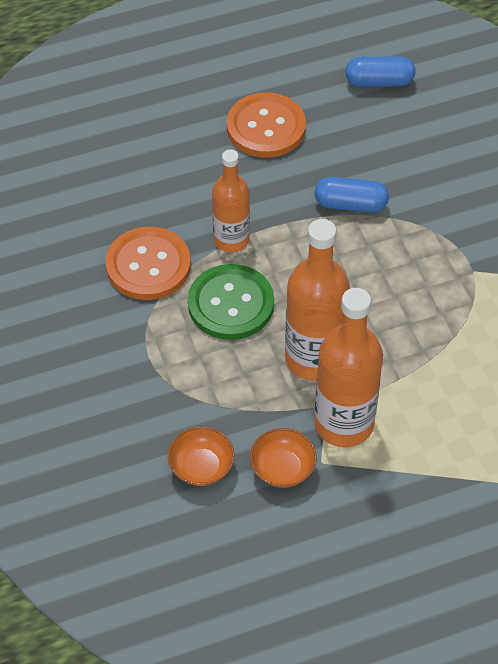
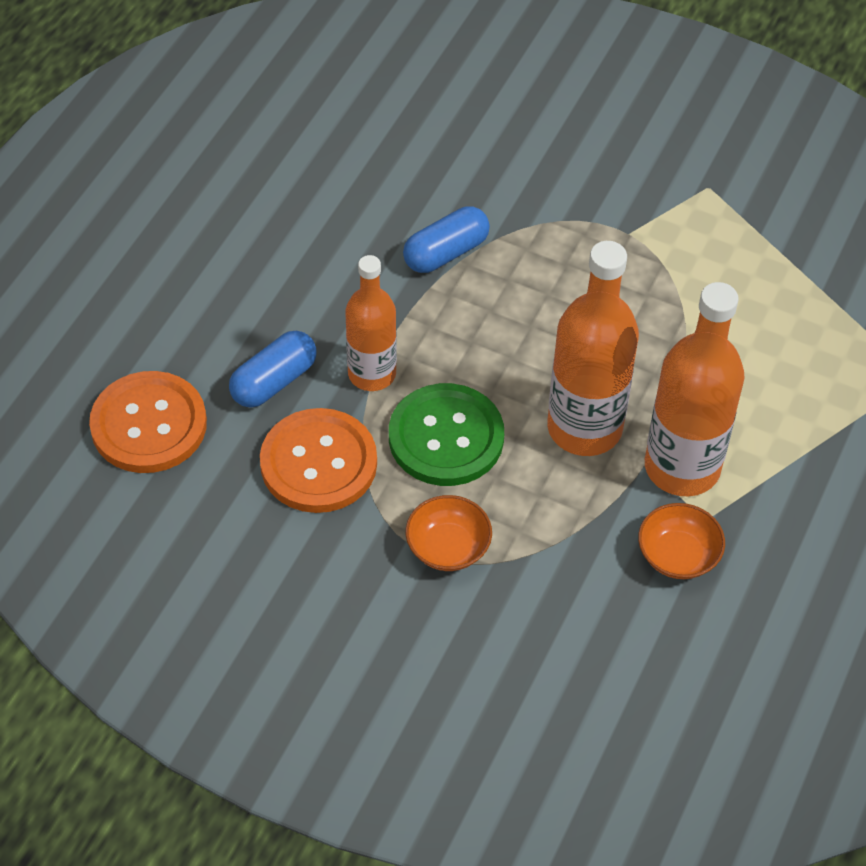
camera: 45 degrees left, 0 degrees up
orange bowl [168,427,235,486] -> orange bowl moved to [406,495,492,571]
orange button [227,92,306,158] -> orange button moved to [89,371,207,473]
blue capsule [345,56,416,87] -> blue capsule moved to [229,331,317,407]

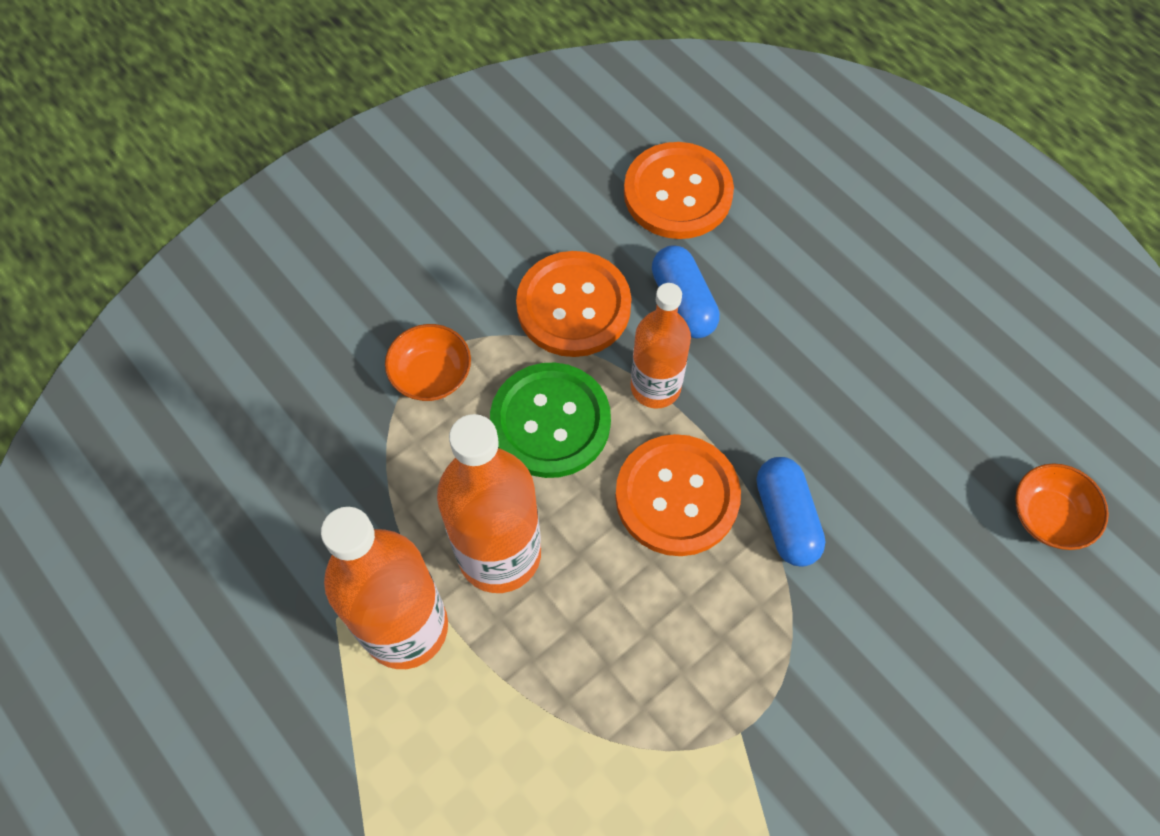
camera: 115 degrees right, 10 degrees up
orange bowl [638,503,725,579] -> orange bowl moved to [1015,463,1109,550]
none -> orange button [615,434,741,556]

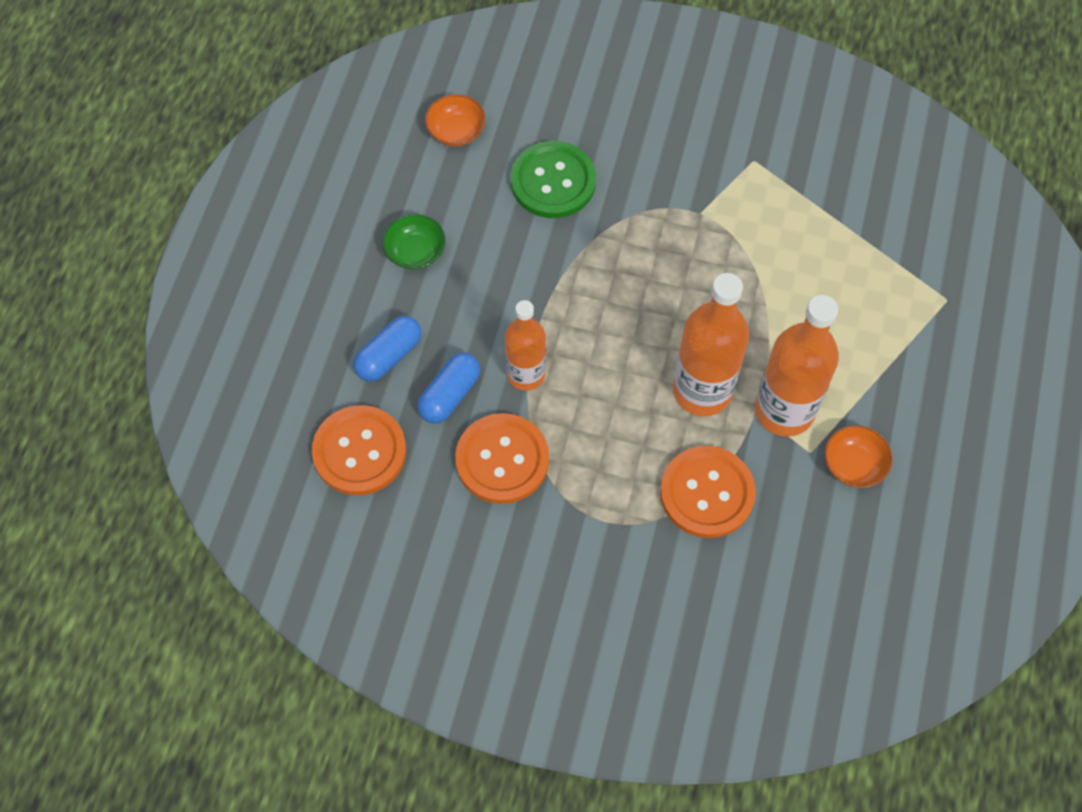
camera: 125 degrees left, 0 degrees up
orange bowl [385,324,471,401] -> orange bowl moved to [825,425,893,488]
green button [490,363,611,478] -> green button moved to [511,141,596,218]
orange button [615,434,741,556] -> orange button moved to [660,446,756,538]
blue capsule [757,457,825,567] -> blue capsule moved to [353,316,421,382]
none -> green bowl [382,214,445,270]

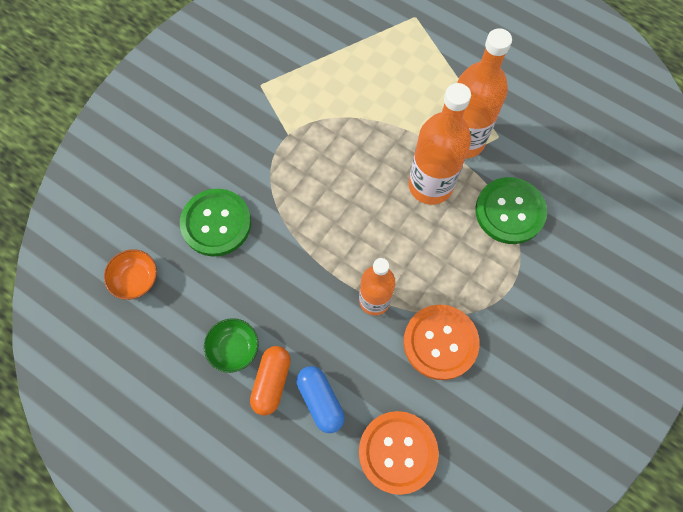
camera: 70 degrees left, 5 degrees up
blue capsule [417,353,481,424] -> none
orange button [660,446,756,538] -> green button [475,177,547,244]
orange bowl [825,425,893,488] -> none
none -> orange capsule [250,346,291,416]

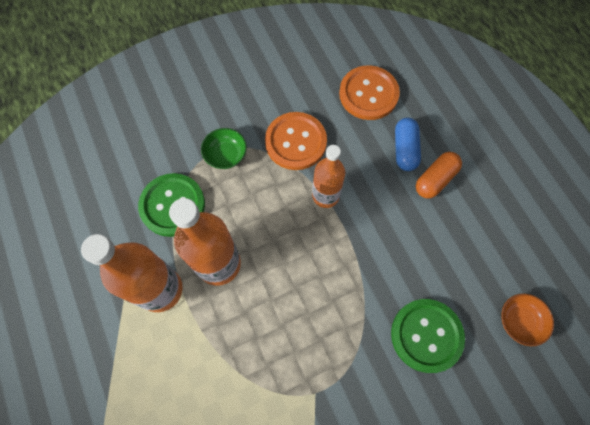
camera: 150 degrees left, 0 degrees up
green bowl [204,318,259,373] -> green bowl moved to [201,128,247,169]

